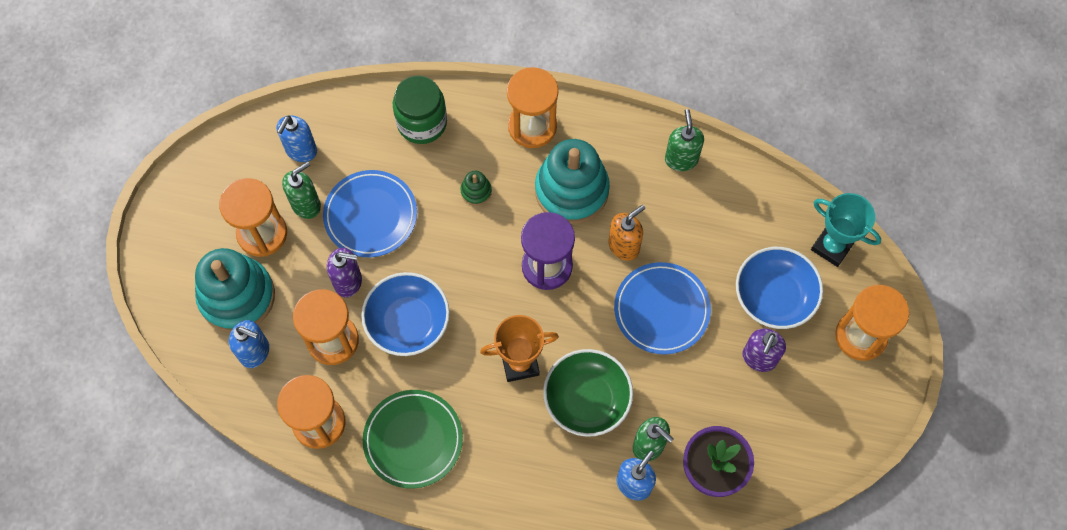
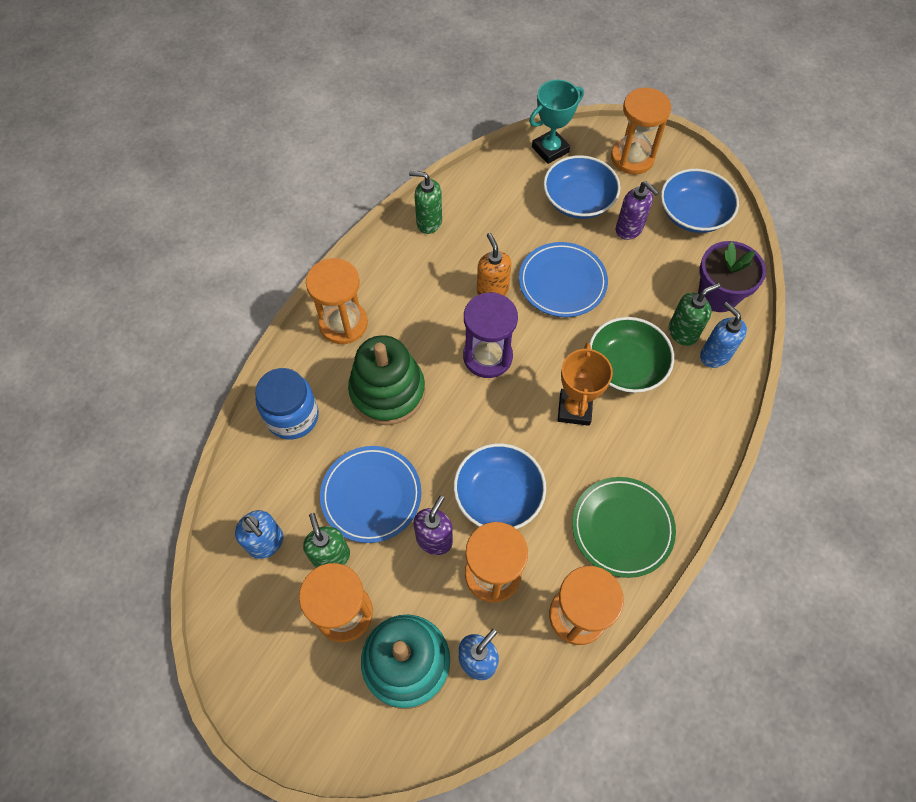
camera: 70 degrees left, 5 degrees down
green jar [393,76,447,144] -> blue jar [255,368,319,439]
green stacking toy [461,171,492,206] -> green stacking toy [348,335,425,425], size x2.39
turquoise stacking toy [535,139,610,224] -> none
none -> blue bowl [661,169,739,233]

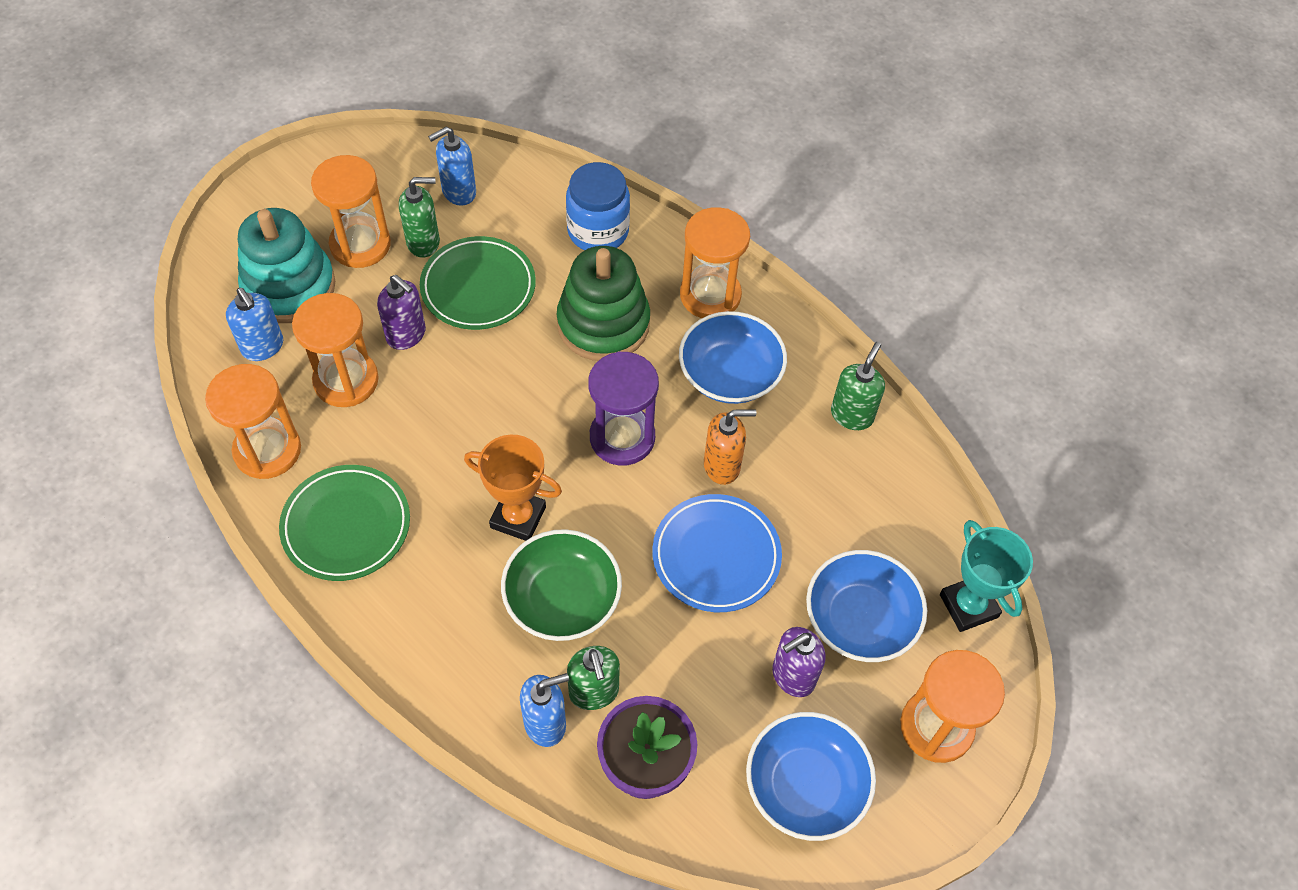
camera: 100 degrees right, 5 degrees down
blue plate [320,446,421,543] -> green plate [420,236,536,330]
blue bowl [454,443,546,529] -> blue bowl moved to [679,311,787,404]

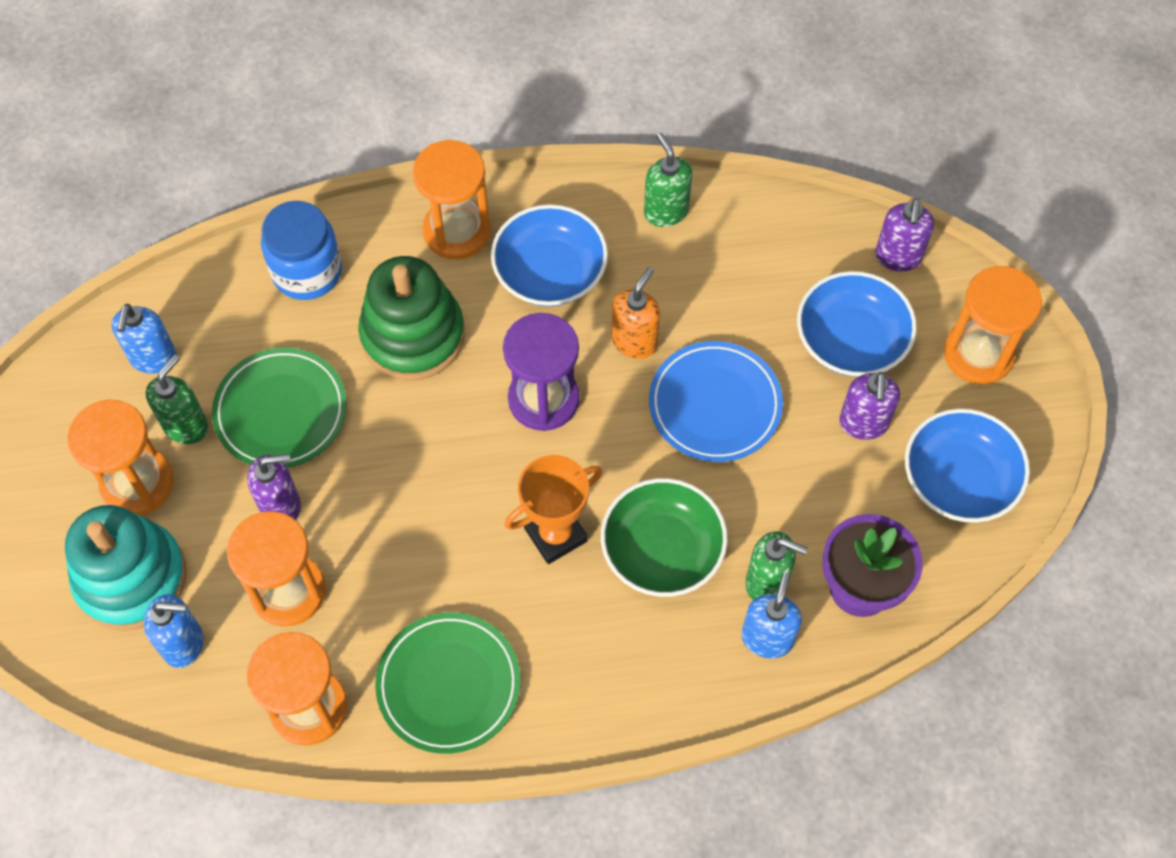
camera: 50 degrees left, 5 degrees up
turquoise trophy [940,520,1033,632] -> purple soap dispenser [875,198,934,272]

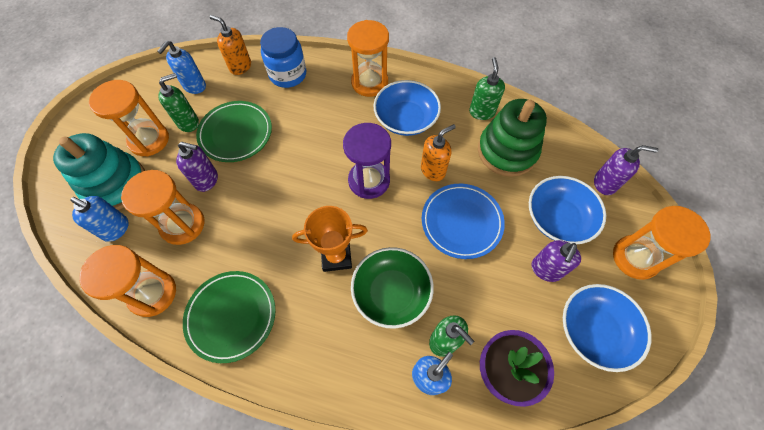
camera: 25 degrees right, 0 degrees up
green stacking toy [358,256,465,381] -> green stacking toy moved to [478,99,547,177]
purple soap dispenser [875,198,934,272] -> purple soap dispenser turned 120 degrees counterclockwise [594,145,658,195]
none -> orange soap dispenser [210,15,251,75]

